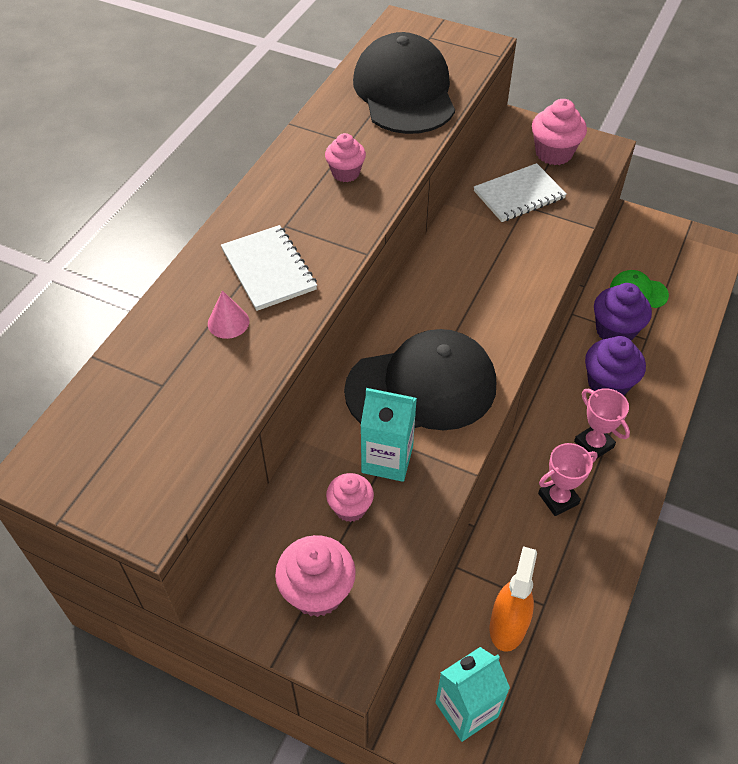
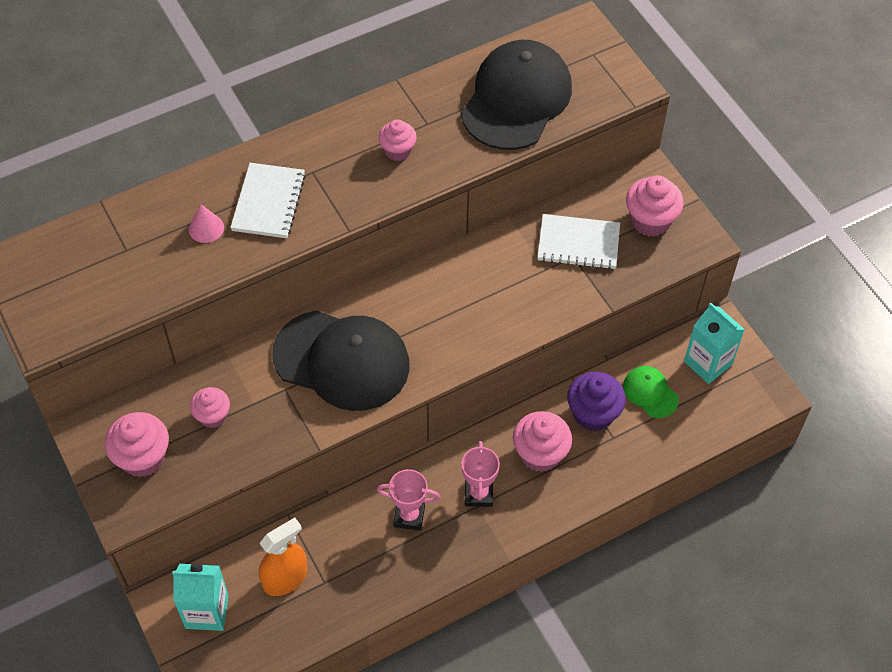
camera: 35 degrees right, 5 degrees up
turquoise carton [361,388,417,482] -> turquoise carton moved to [684,303,745,384]
purple cupcake [585,336,646,395] -> pink cupcake [513,411,572,472]

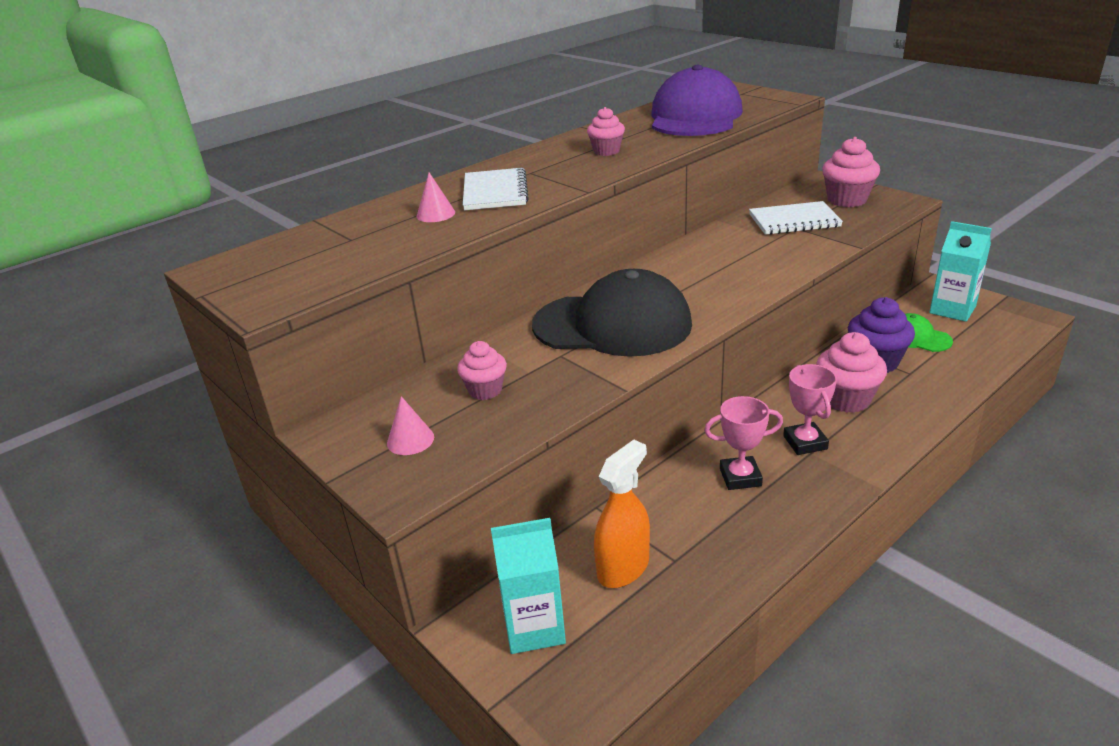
camera: 10 degrees left, 25 degrees down
pink cupcake [104,412,169,477] -> pink cone [387,396,434,455]
black cap [461,40,572,150] -> purple cap [651,65,743,136]

